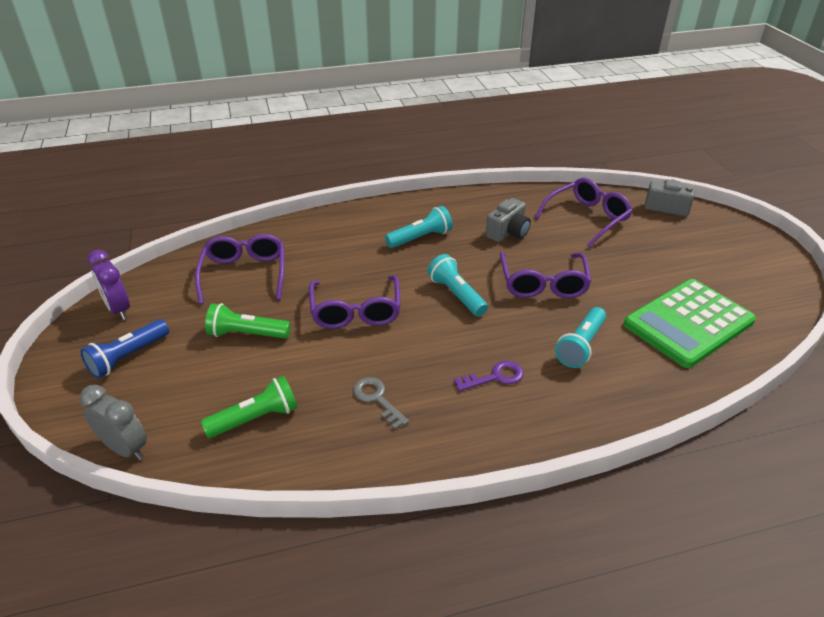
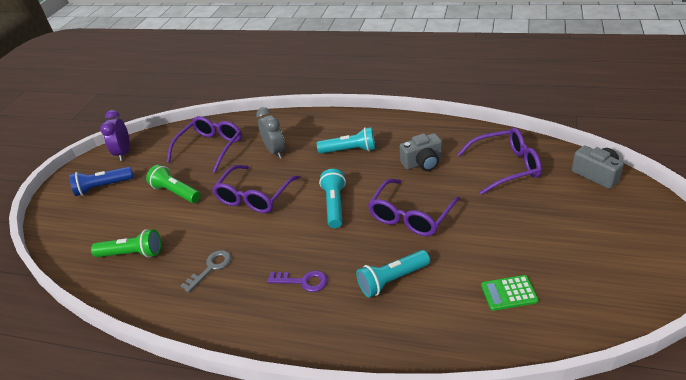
camera: 35 degrees right, 0 degrees up
grey clock [79,385,147,460] -> grey clock moved to [256,107,285,159]
grey key [353,377,409,430] -> grey key turned 45 degrees clockwise [180,250,231,293]
green calculator [624,279,756,368] -> green calculator [481,275,539,311], size x0.43

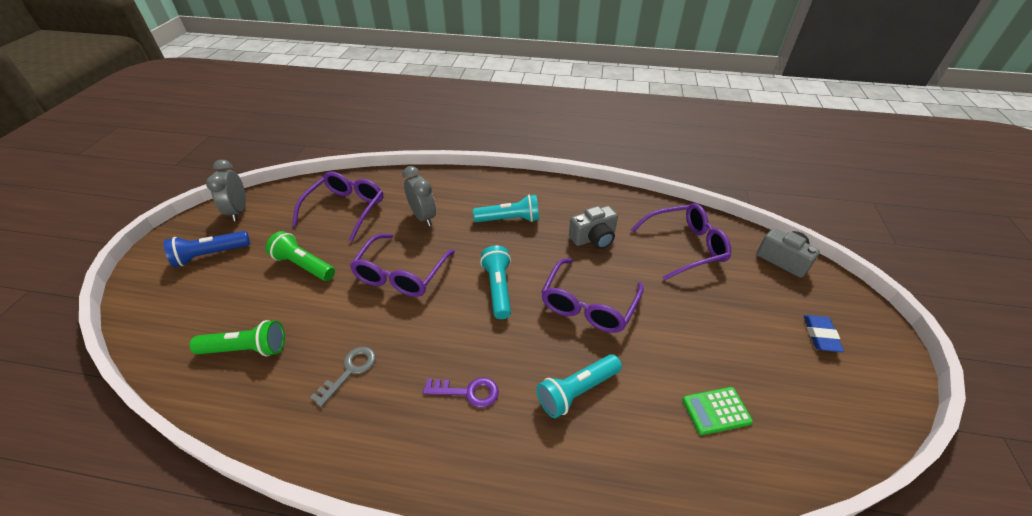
camera: 10 degrees left, 5 degrees up
purple clock [100,110,130,161] -> grey clock [206,160,246,221]
none -> blue eraser [804,315,844,352]

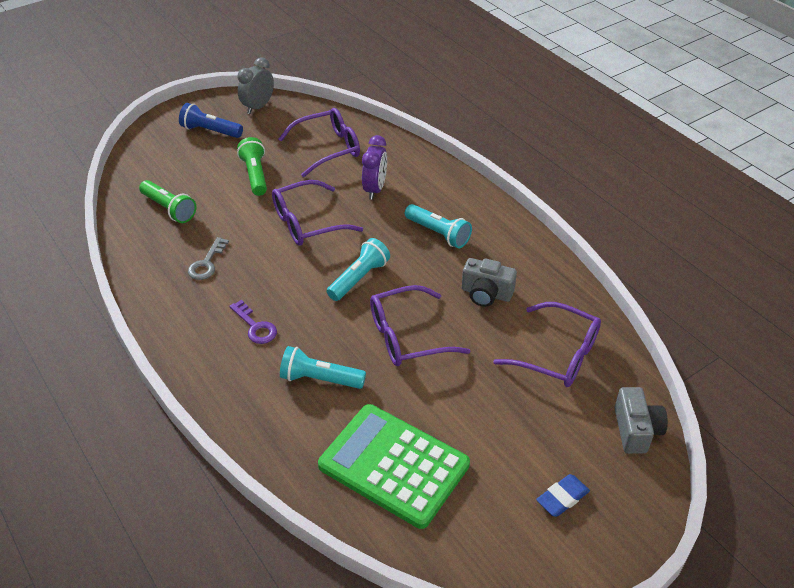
camera: 45 degrees right, 0 degrees up
grey key [310,347,376,407] -> grey key turned 120 degrees clockwise [188,237,229,280]
grey clock [402,166,436,226] -> purple clock [362,135,387,200]
green calculator [682,387,753,435] -> green calculator [318,404,470,529], size x2.30

